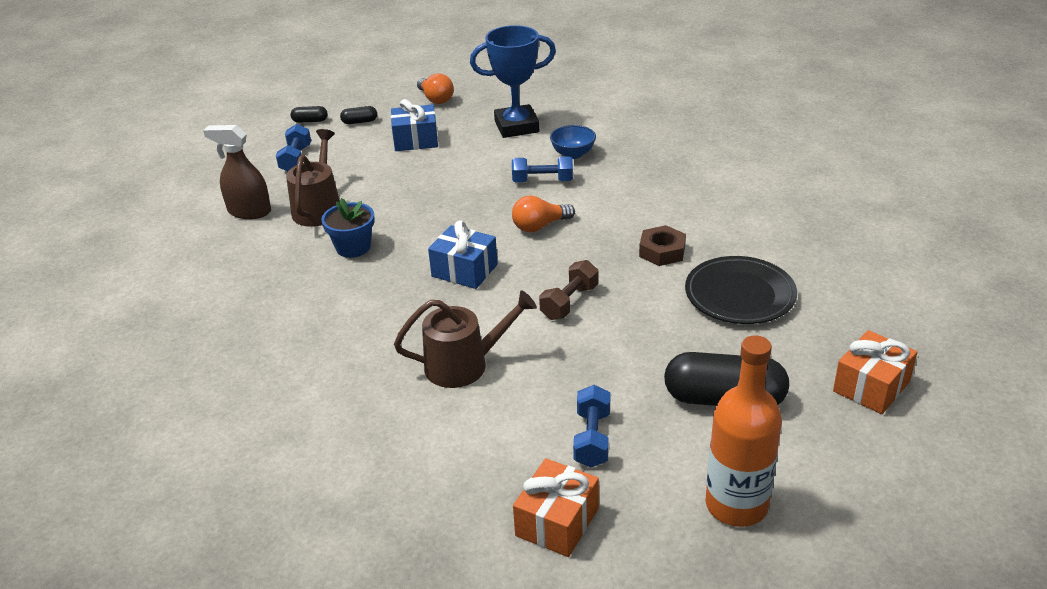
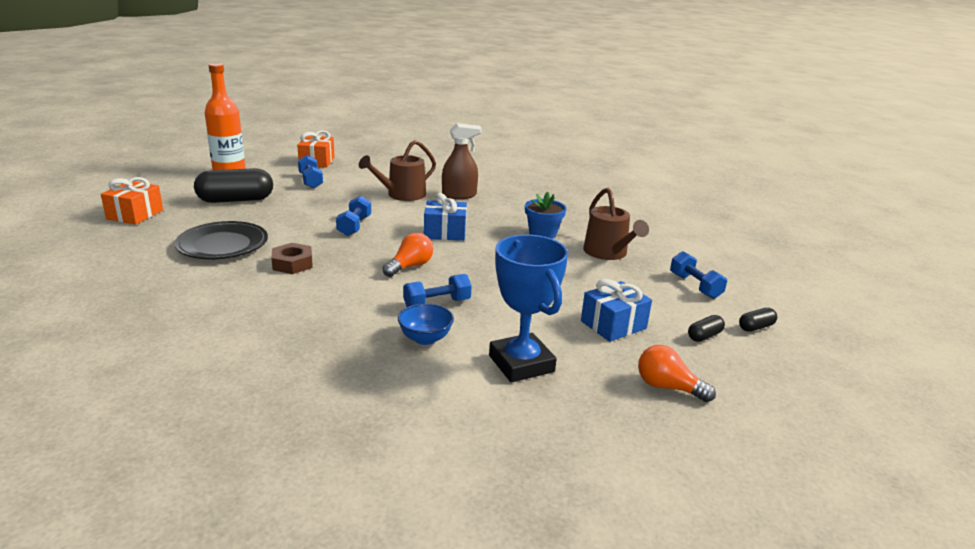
camera: 150 degrees right, 10 degrees down
brown spray bottle [203,125,271,219] -> brown spray bottle moved to [442,123,481,199]
blue trophy [470,25,556,138] -> blue trophy turned 75 degrees counterclockwise [489,235,568,382]
brown dumbbell [539,260,598,320] -> blue dumbbell [336,196,371,236]

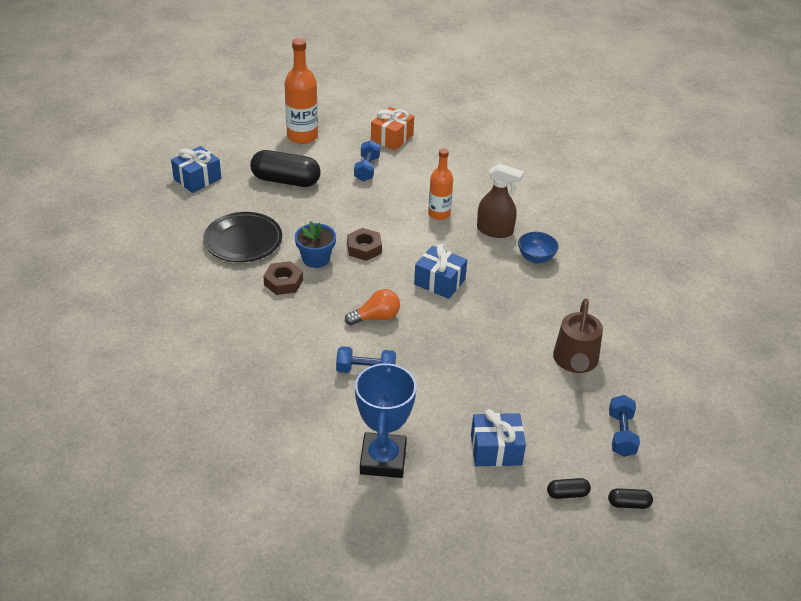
camera: 30 degrees right, 15 degrees up
orange gift [101,177,163,225] -> blue gift [171,146,221,193]
blue dumbbell [336,196,371,236] -> brown nut [347,228,382,261]
brown watering can [359,140,436,201] -> orange bottle [428,148,453,220]
blue bowl [398,303,454,345] -> blue bowl moved to [518,232,559,263]
blue flower pot [525,192,567,239] -> blue flower pot moved to [295,221,336,268]
orange light bulb [638,345,716,402] -> none

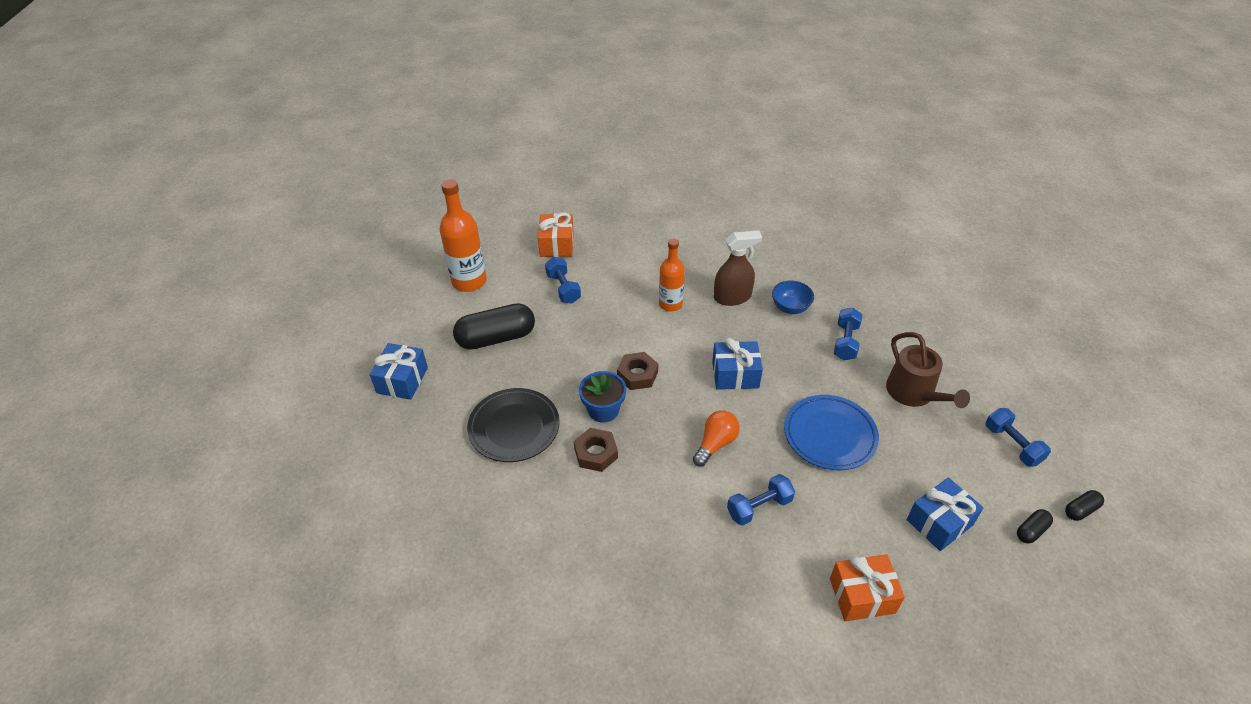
camera: 30 degrees left, 5 degrees up
blue trophy [355,360,417,478] -> orange gift [830,554,905,621]
none -> blue plate [784,395,879,470]
none -> blue dumbbell [834,307,862,360]

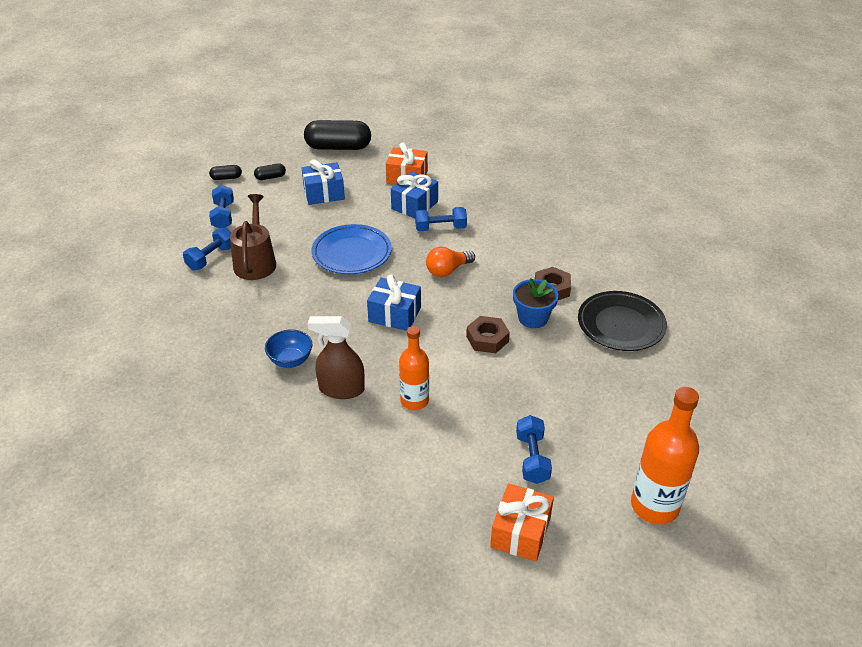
camera: 160 degrees left, 5 degrees down
blue gift [370,343,428,400] -> blue gift moved to [391,172,438,218]
black capsule [453,303,535,350] -> black capsule moved to [304,120,371,150]
blue dumbbell [834,307,862,360] -> blue dumbbell moved to [183,227,231,270]

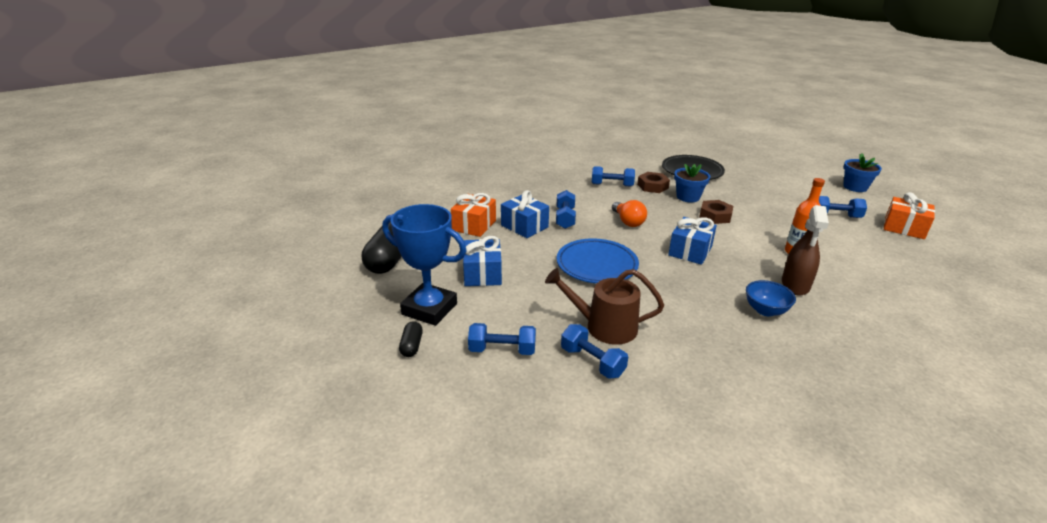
camera: 80 degrees left, 10 degrees down
black capsule [254,164,286,180] -> blue trophy [382,204,467,326]
orange bottle [631,387,699,524] -> blue flower pot [843,153,882,192]
none -> blue dumbbell [592,166,635,186]

